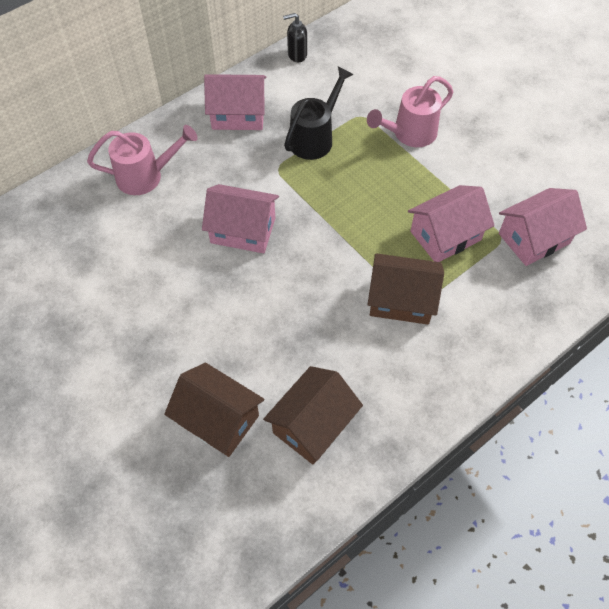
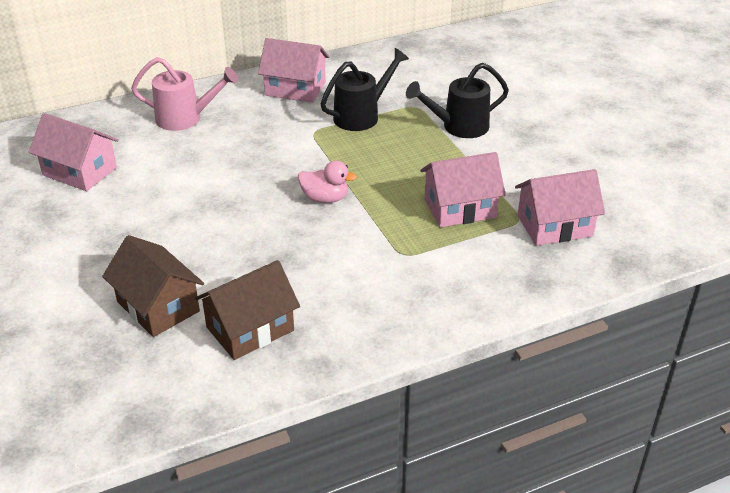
camera: 15 degrees right, 20 degrees down
pink house [202,184,279,253] -> pink house moved to [29,113,118,191]
black soap dispenser [283,13,307,62] -> none
pink watering can [367,76,453,147] -> black watering can [406,63,509,138]
brown house [368,253,444,325] -> none
none -> pink duck [298,160,357,203]

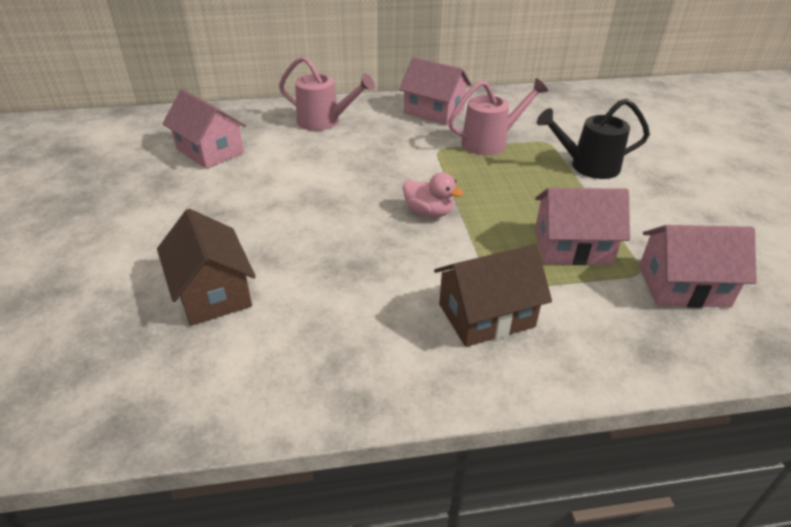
camera: 15 degrees right, 0 degrees up
brown house [195,260,300,360] -> brown house moved to [434,244,552,347]
black watering can [321,48,409,131] -> pink watering can [448,78,548,155]

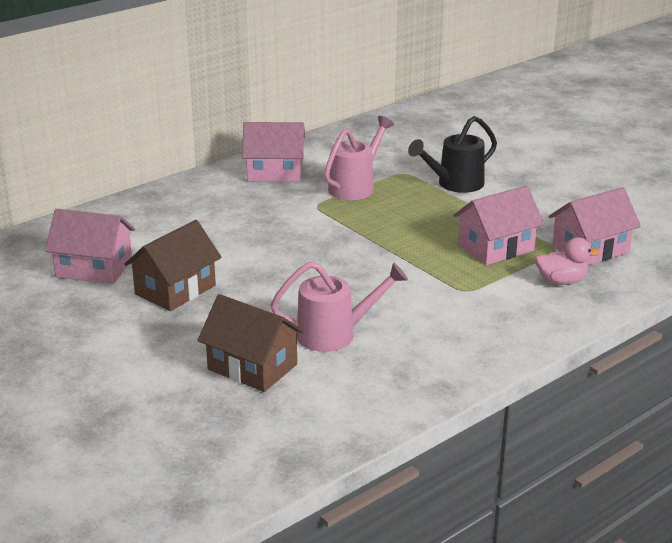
camera: 30 degrees left, 10 degrees down
pink watering can [279,56,375,131] -> pink watering can moved to [271,262,408,352]
pink duck [403,172,464,217] -> pink duck moved to [535,237,600,285]
brown house [434,244,552,347] -> brown house moved to [124,220,222,311]

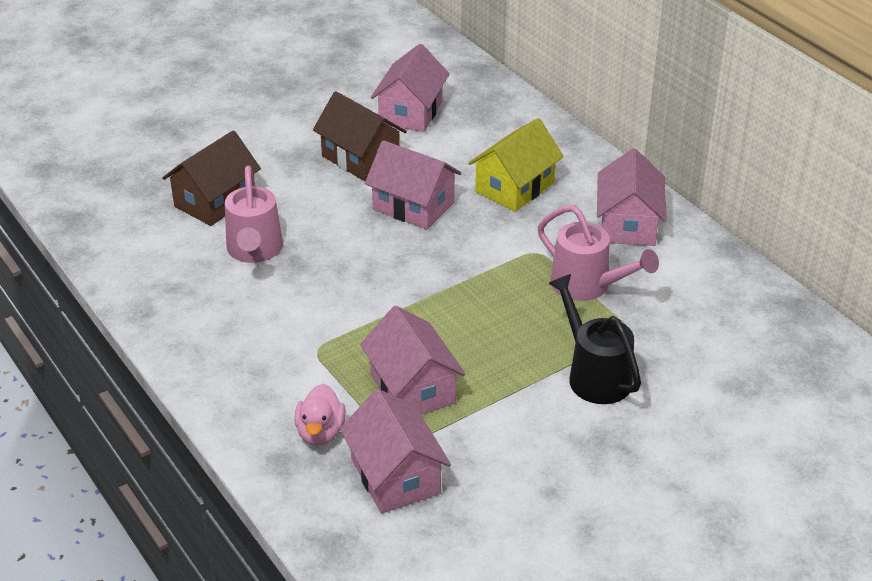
camera: 95 degrees right, 10 degrees up
none -> pink house [365,140,462,230]
none -> yellow house [468,118,564,212]

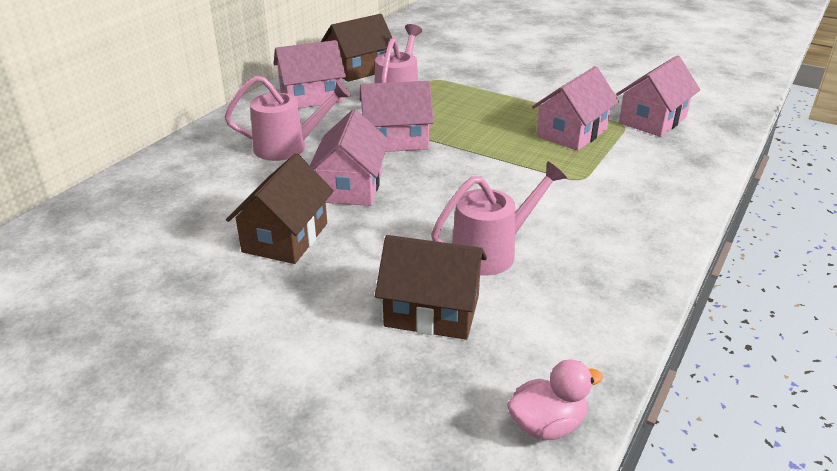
camera: 115 degrees left, 5 degrees down
pink duck [294,384,346,446] -> pink duck moved to [507,359,603,440]
pink house [371,44,450,132] -> pink house moved to [360,81,434,152]
yellow house [468,118,564,212] -> pink watering can [225,76,351,161]
black watering can [548,274,641,404] -> none
none -> brown house [321,14,392,82]

